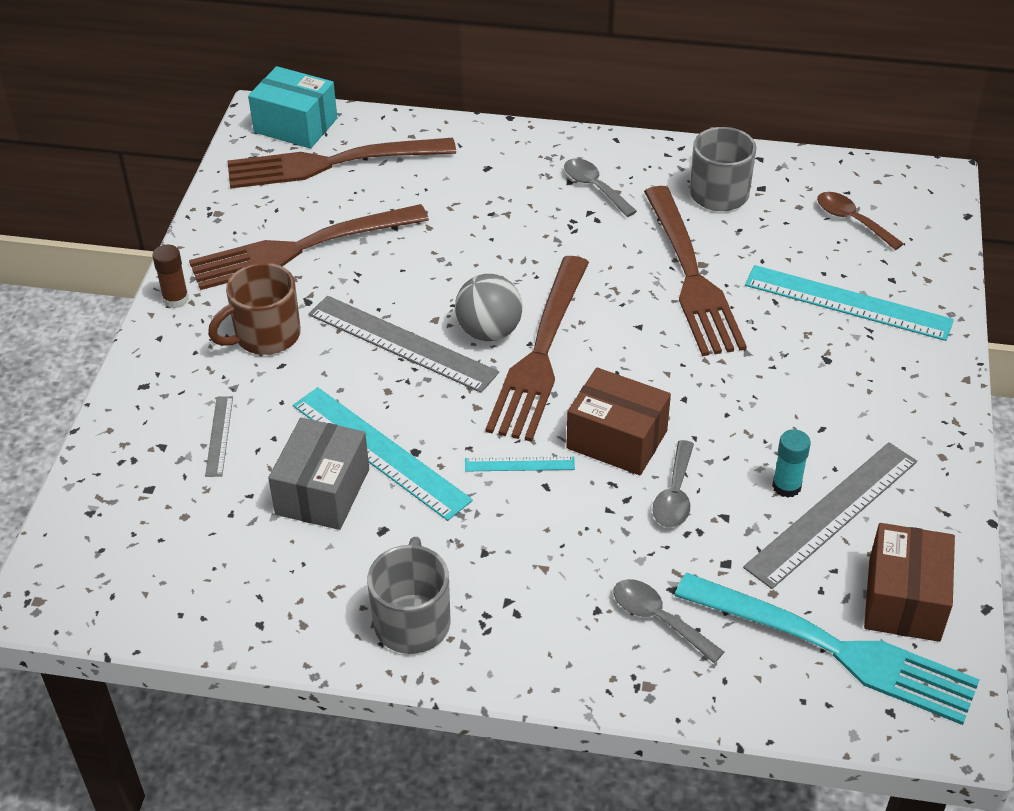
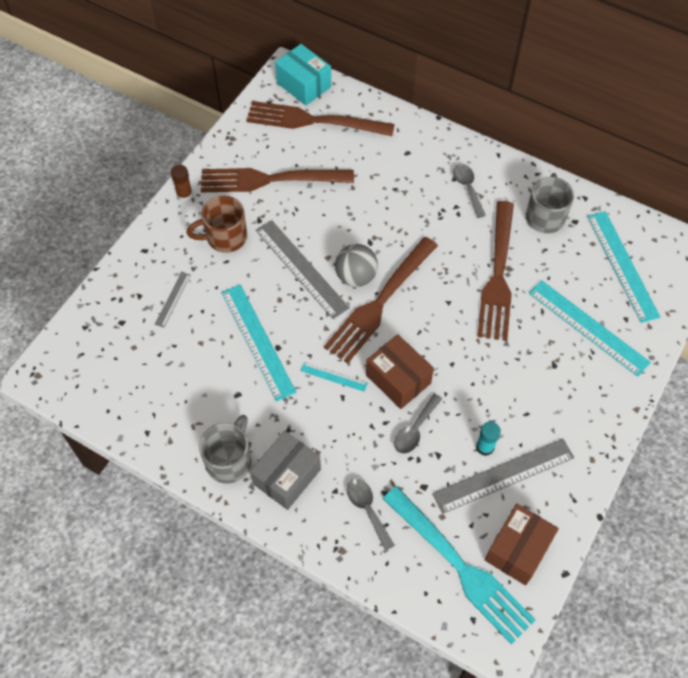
camera: 20 degrees right, 15 degrees up
grey box [268,418,369,530] -> grey box moved to [250,431,321,510]
brown spoon [817,192,904,250] -> turquoise ruler [587,211,660,323]

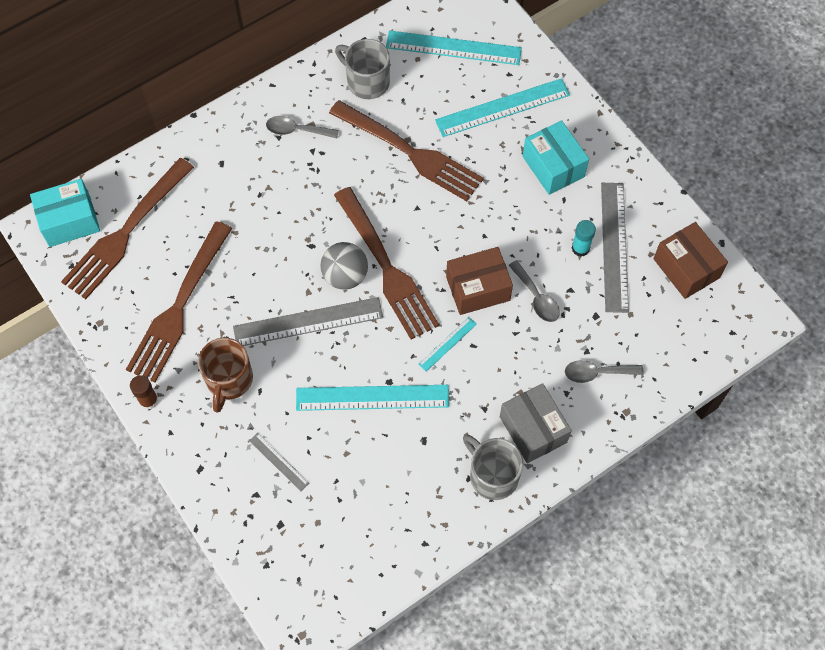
camera: 65 degrees left, 5 degrees up
turquoise fork [383,486,535,644] -> none
none -> turquoise box [523,120,589,195]

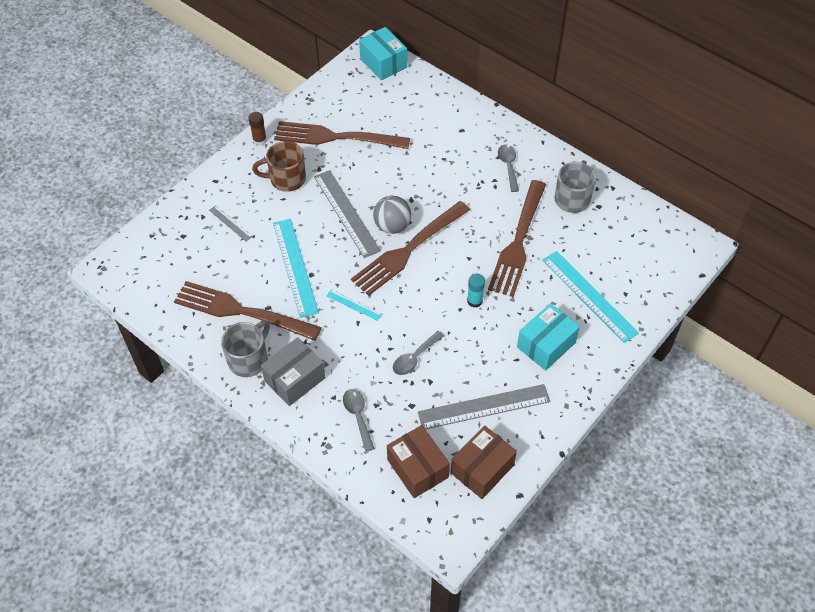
camera: 75 degrees right, 10 degrees down
brown fork [61,158,194,299] -> brown fork moved to [174,281,321,341]
grey ruler [249,433,309,491] -> grey ruler turned 75 degrees counterclockwise [209,205,253,241]
turquoise ruler [386,30,522,65] -> none
brown box [446,247,513,315] -> brown box moved to [387,425,450,498]
turquoise glue stick [572,220,596,257] -> turquoise glue stick moved to [467,273,485,308]

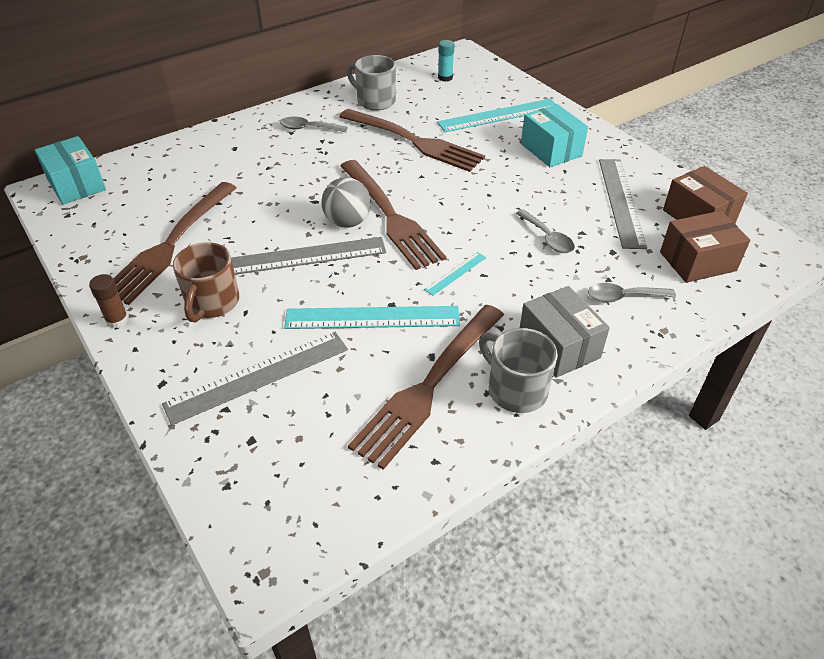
camera: 75 degrees left, 10 degrees down
grey ruler [209,205,253,241] -> grey ruler [162,332,348,425], size x2.06
turquoise box [359,27,407,80] -> turquoise box turned 75 degrees clockwise [35,136,106,205]
turquoise glue stick [467,273,485,308] -> turquoise glue stick moved to [438,40,455,82]

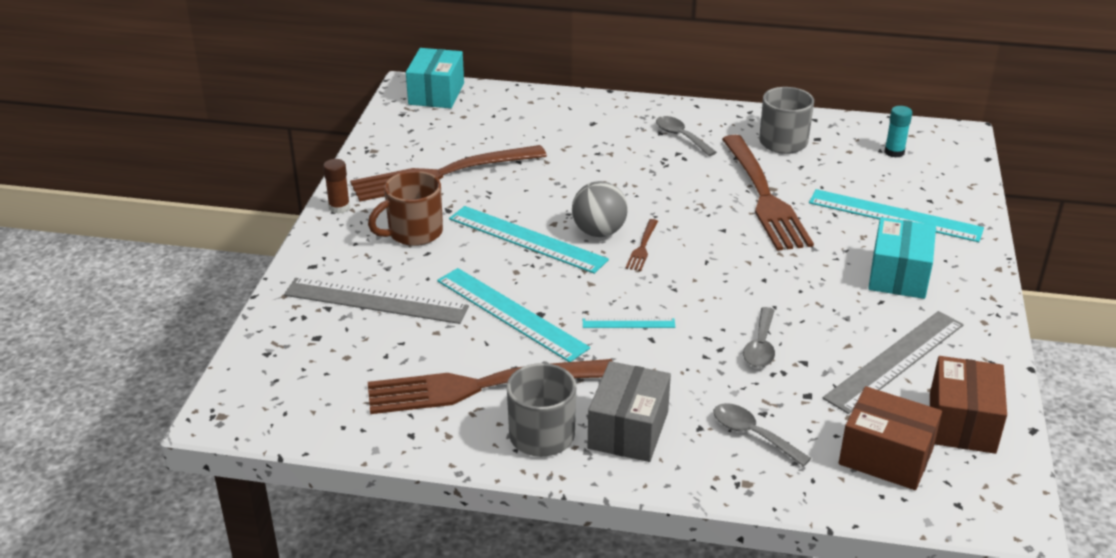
camera: 45 degrees right, 10 degrees down
grey ruler [232,237,386,275] -> turquoise ruler [449,206,609,274]
brown fork [340,160,446,270] -> brown fork [626,219,658,271], size x0.41

